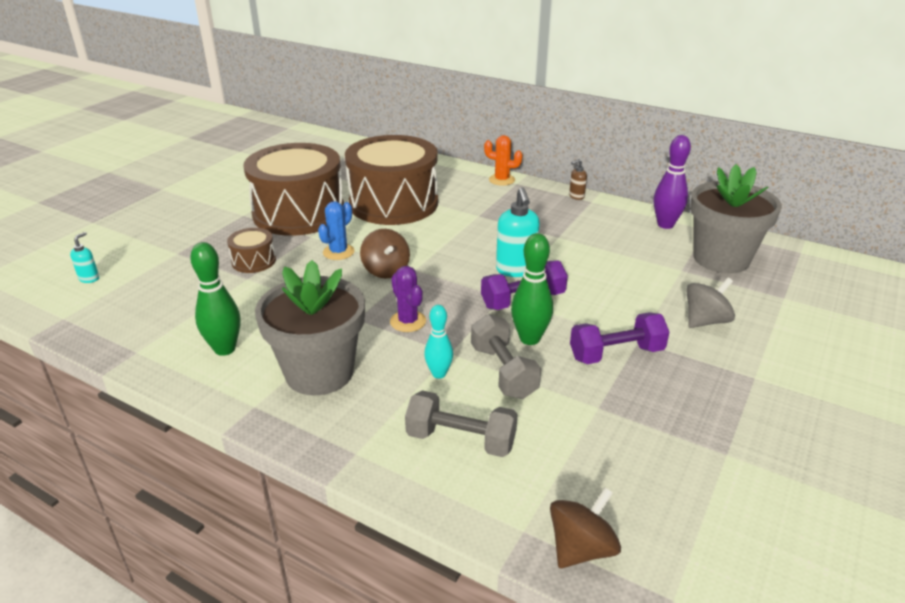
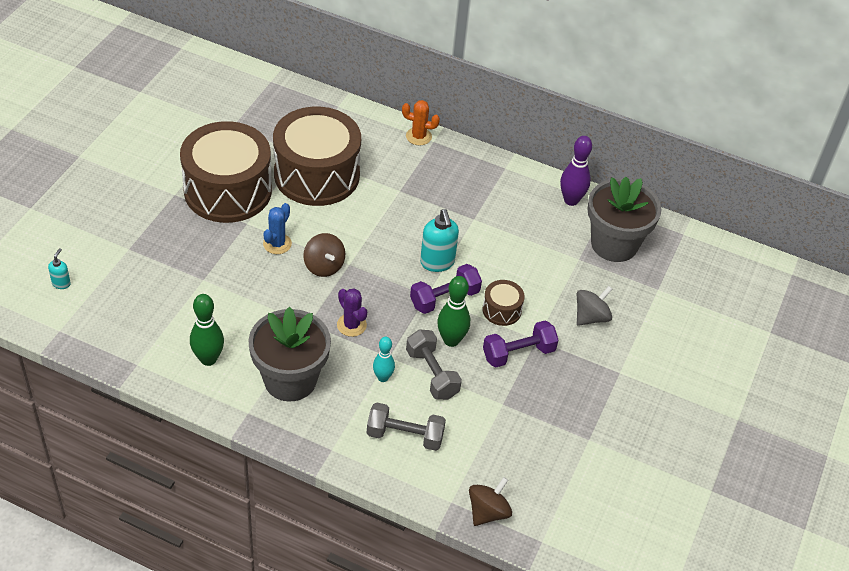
camera: 10 degrees left, 15 degrees up
brown drum [227,228,276,273] -> brown drum moved to [483,280,525,326]
brown soap dispenser [569,159,587,200] -> none

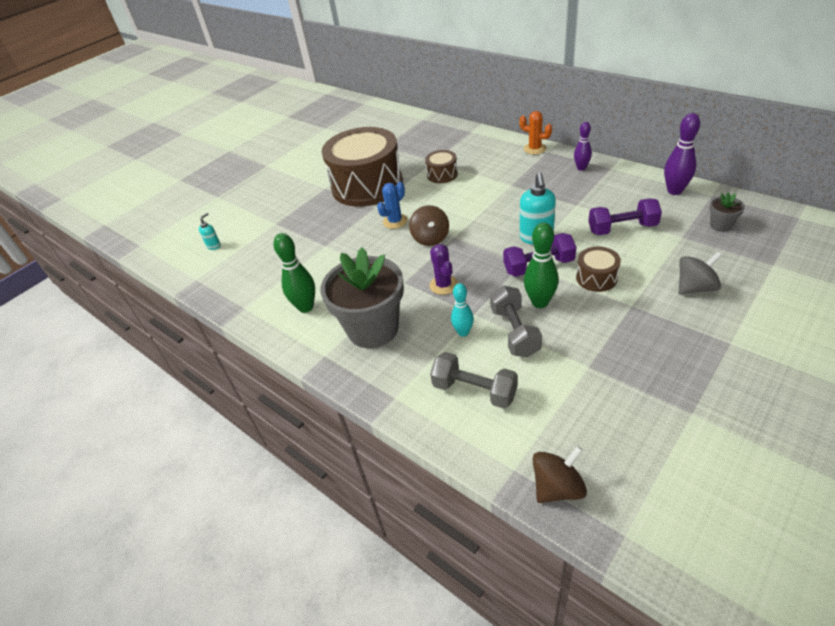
camera: 25 degrees right, 5 degrees down
brown drum [273,107,361,206] -> brown drum [425,150,458,183], size x0.43
purple dumbbell [483,320,558,368] -> purple dumbbell moved to [588,198,662,235]
grey flower pot [588,176,662,262] -> grey flower pot [710,192,745,232], size x0.43
none -> purple bowling pin [574,122,592,171]

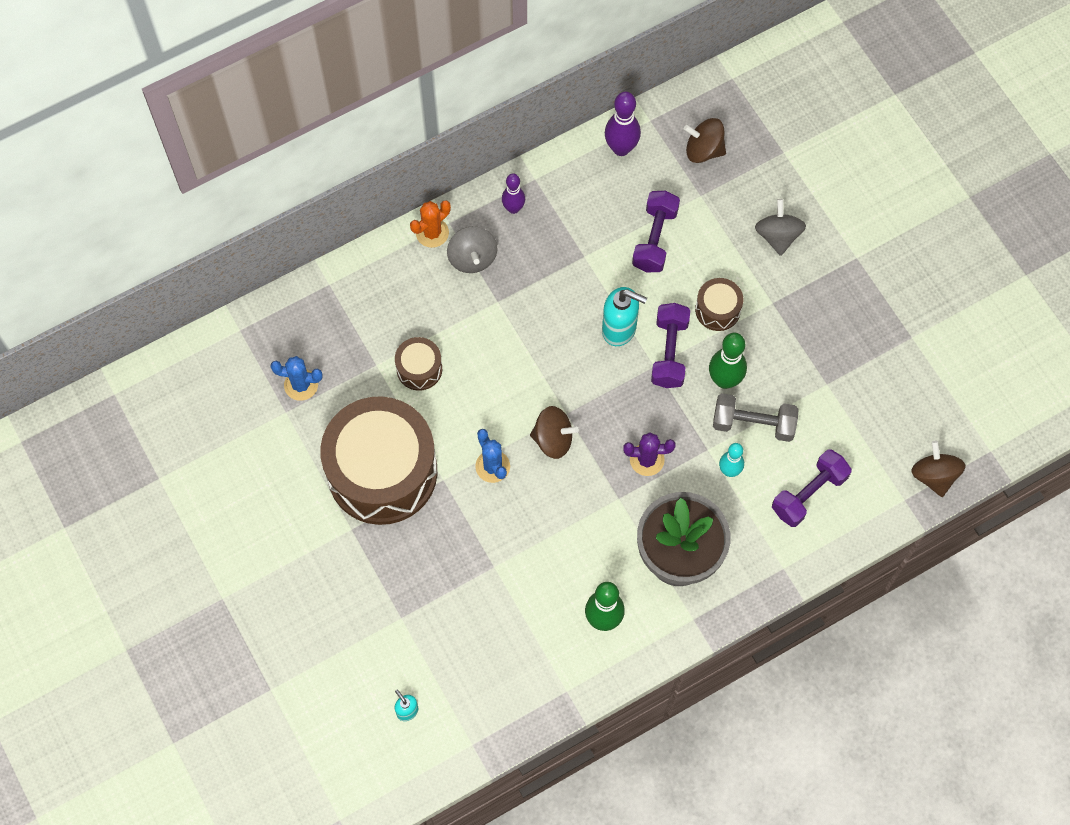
camera: 75 degrees left, 25 degrees up
grey dumbbell [430,352,518,409] -> purple dumbbell [772,449,852,527]
grey flower pot [710,192,745,232] -> brown spinning top [684,118,726,163]
none -> blue cactus [270,356,323,401]
none -> grey spinning top [447,226,497,273]

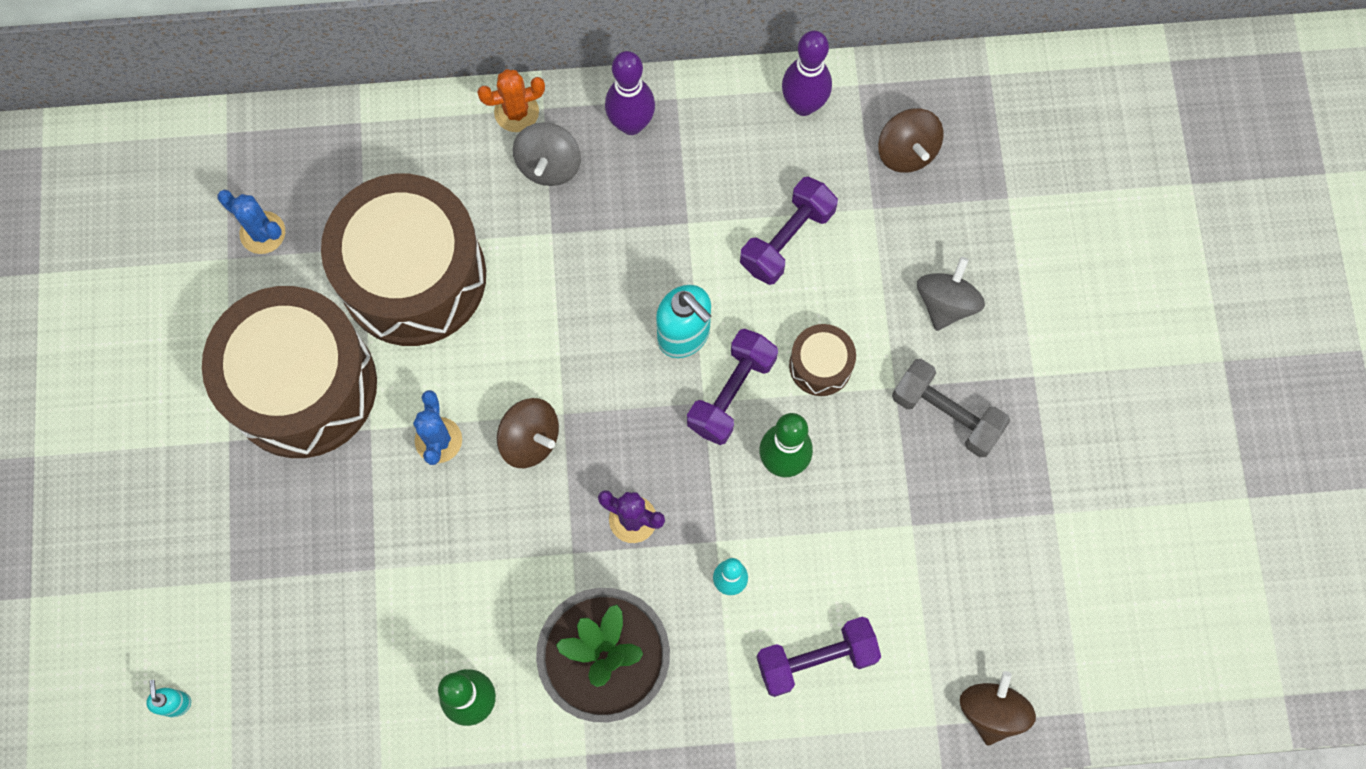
camera: 25 degrees right, 5 degrees up
brown drum [395,337,442,391] -> brown drum [321,174,486,346], size x2.35
purple bowling pin [502,174,525,214] -> purple bowling pin [605,51,655,135], size x1.53
brown spinning top [684,118,726,163] -> brown spinning top turned 150 degrees counterclockwise [878,108,943,173]
grey dumbbell [713,393,799,442] -> grey dumbbell moved to [892,359,1010,457]

